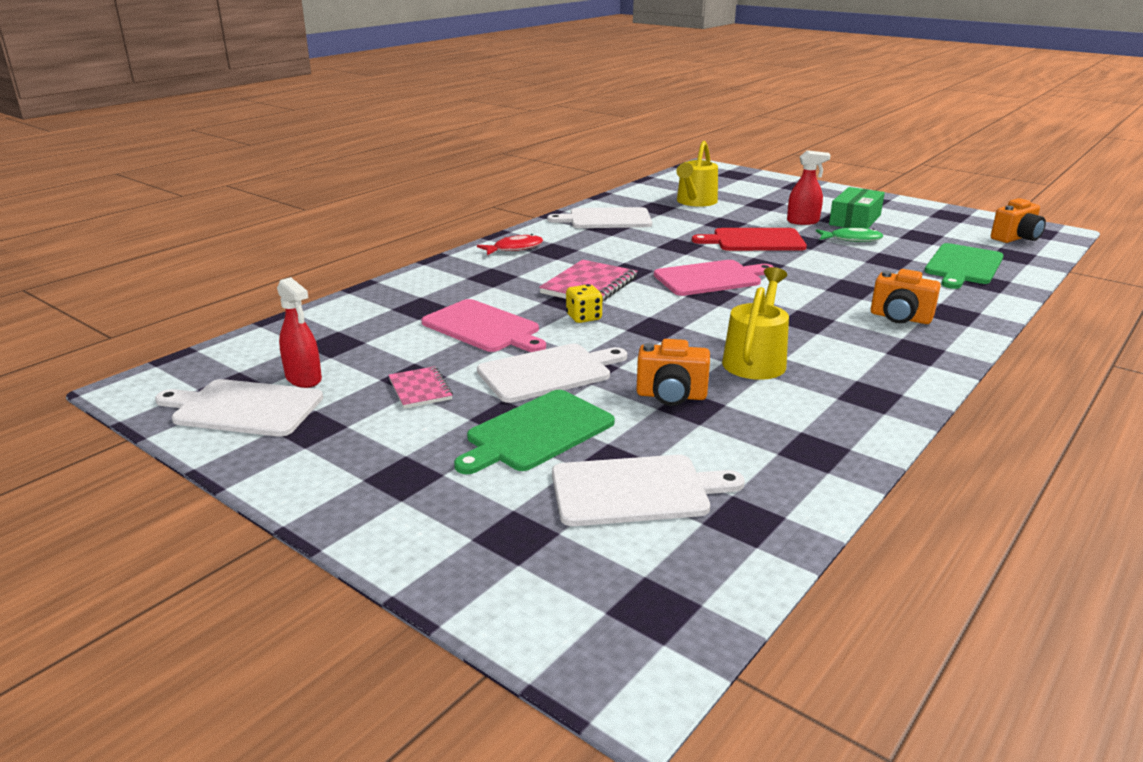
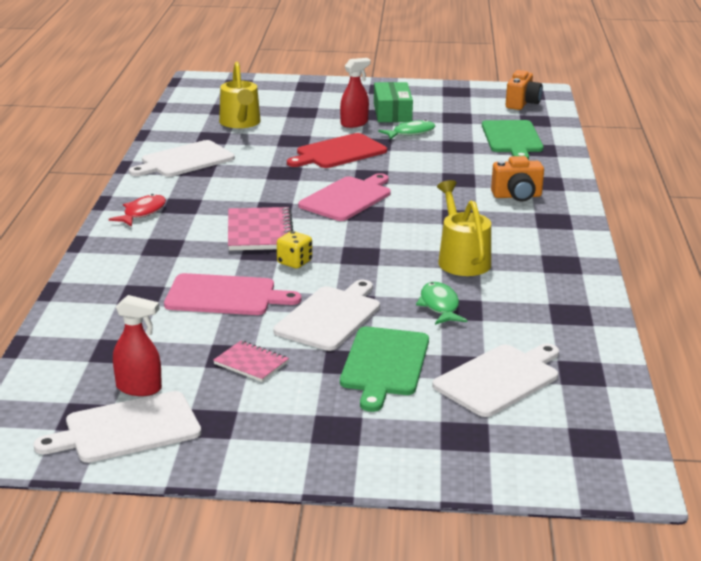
camera: 35 degrees left, 0 degrees up
orange camera [636,339,710,406] -> green fish [416,282,467,325]

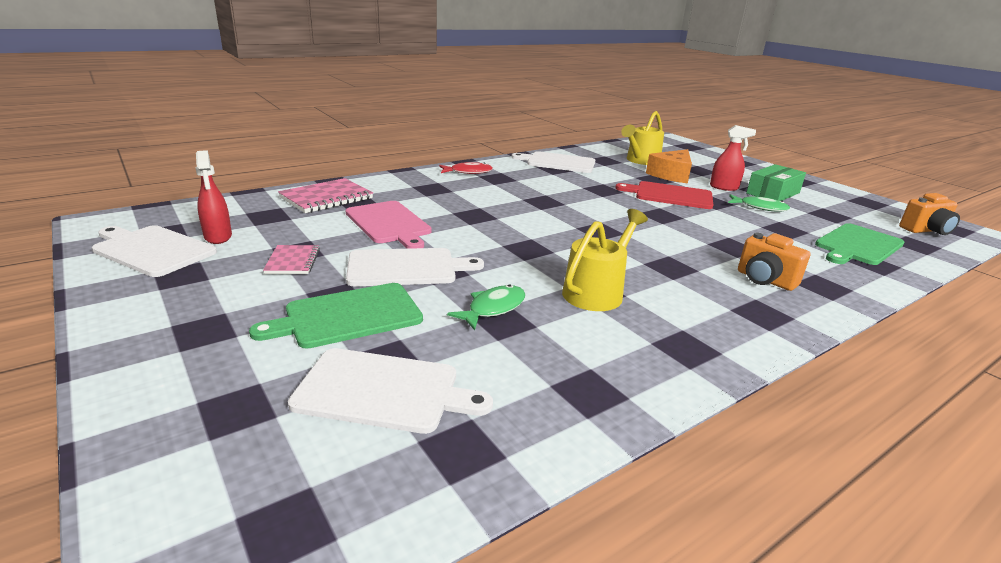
camera: 50 degrees right, 0 degrees up
pink notebook [228,207,293,251] -> pink notebook moved to [278,178,373,213]
yellow dice [277,231,312,268] -> none
pink cutting board [298,173,391,221] -> none
none -> orange cheese [646,149,692,184]

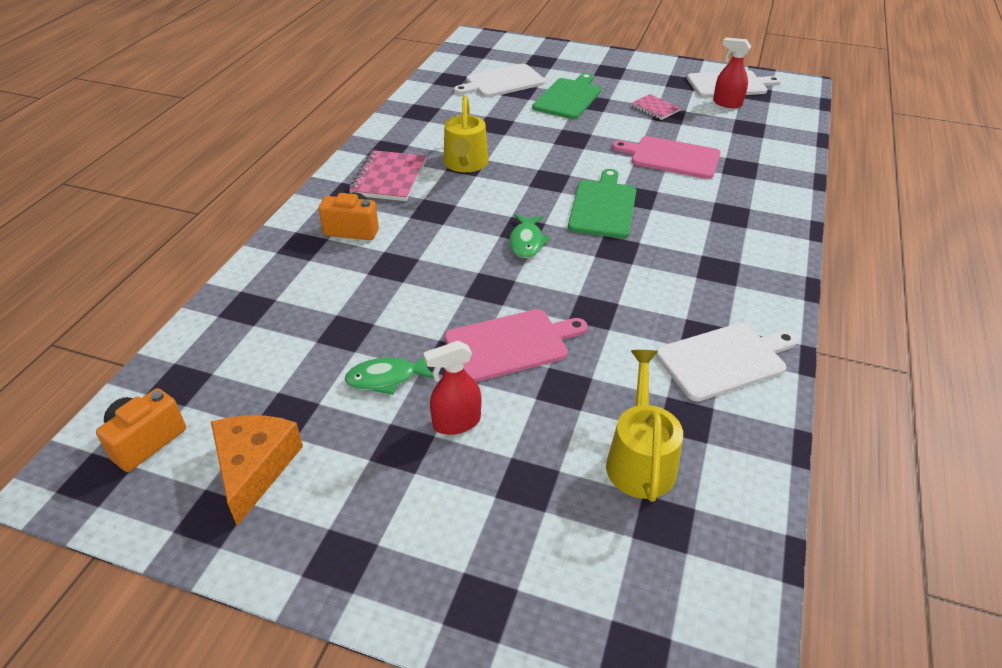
camera: 145 degrees right, 15 degrees up
pink notebook [278,178,373,213] -> pink notebook moved to [349,150,426,201]
white cutting board [346,248,484,286] -> none
red fish [439,162,493,174] -> none
green fish [447,284,526,330] -> green fish moved to [509,214,551,258]
red cutting board [615,181,713,209] -> pink cutting board [445,309,588,382]
orange cheese [646,149,692,184] -> orange cheese moved to [211,415,303,526]
green box [746,164,806,201] -> none
green cutting board [815,223,904,265] -> green cutting board moved to [568,169,636,238]

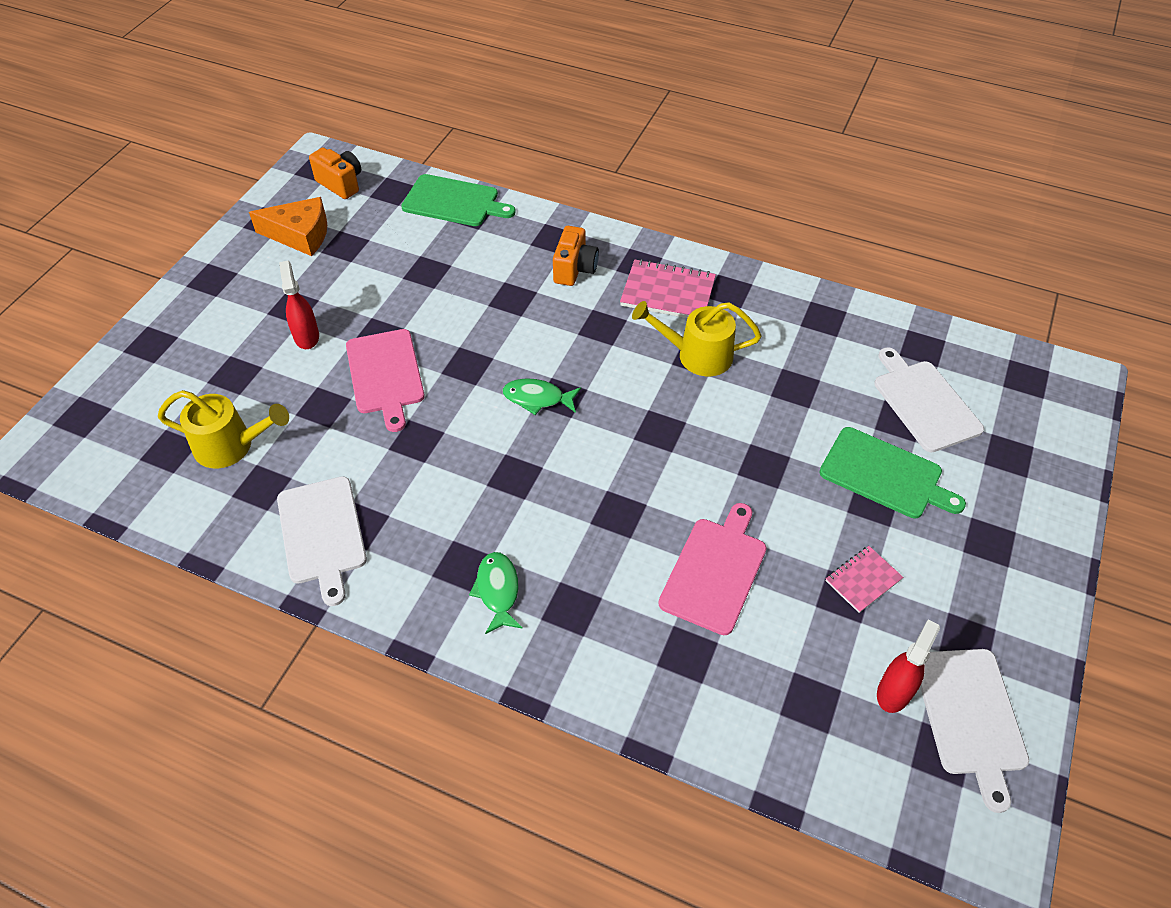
camera: 95 degrees right, 10 degrees up
green fish [345,357,434,395] -> green fish moved to [469,552,523,634]
green cutting board [568,169,636,238] -> green cutting board moved to [401,174,516,226]

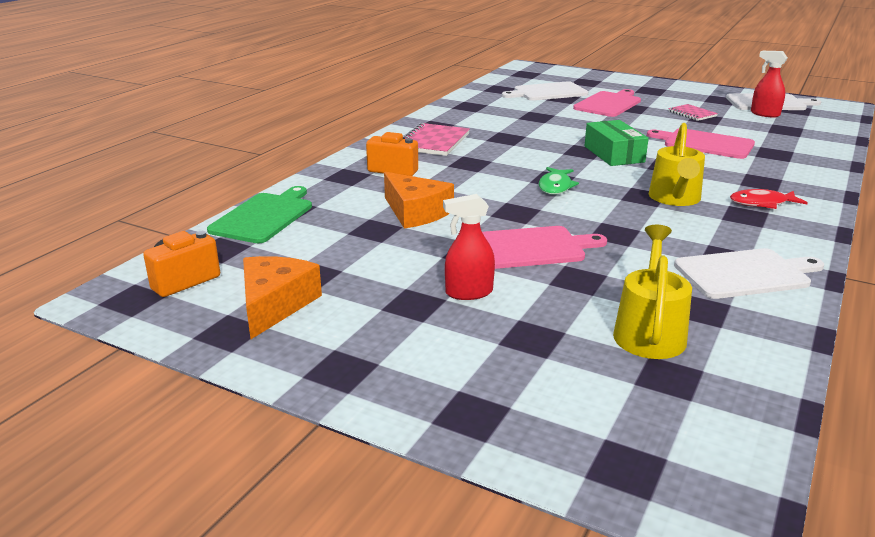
camera: 85 degrees left, 25 degrees down
green fish [469,552,523,634] -> red fish [730,189,808,209]
yellow watering can [632,301,762,376] -> yellow watering can moved to [649,123,705,206]
green cutting board [820,427,966,518] -> pink cutting board [573,89,641,117]
none -> orange cheese [384,172,454,229]
none -> green box [585,120,649,166]

